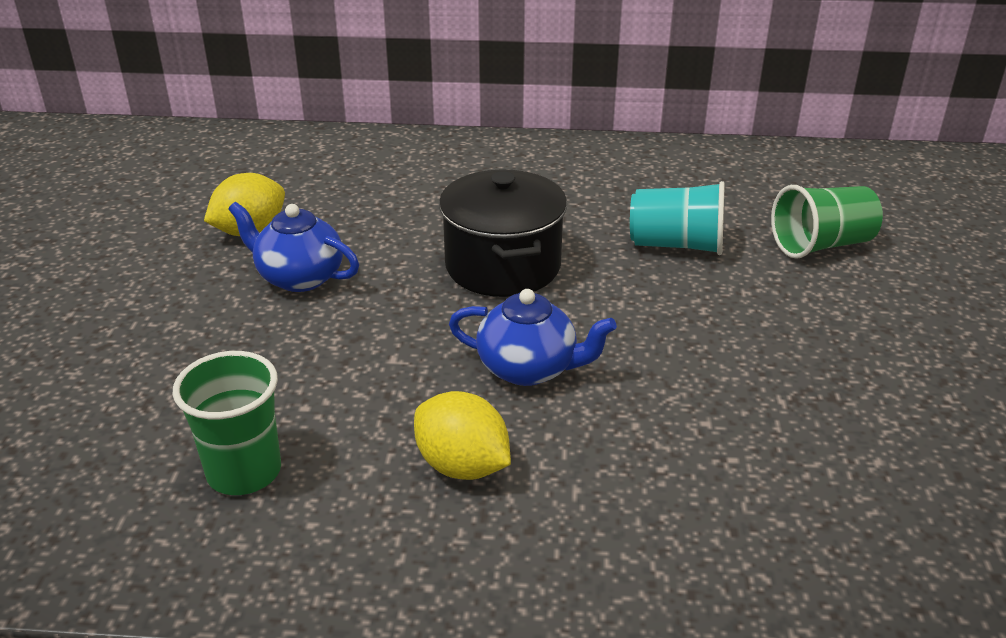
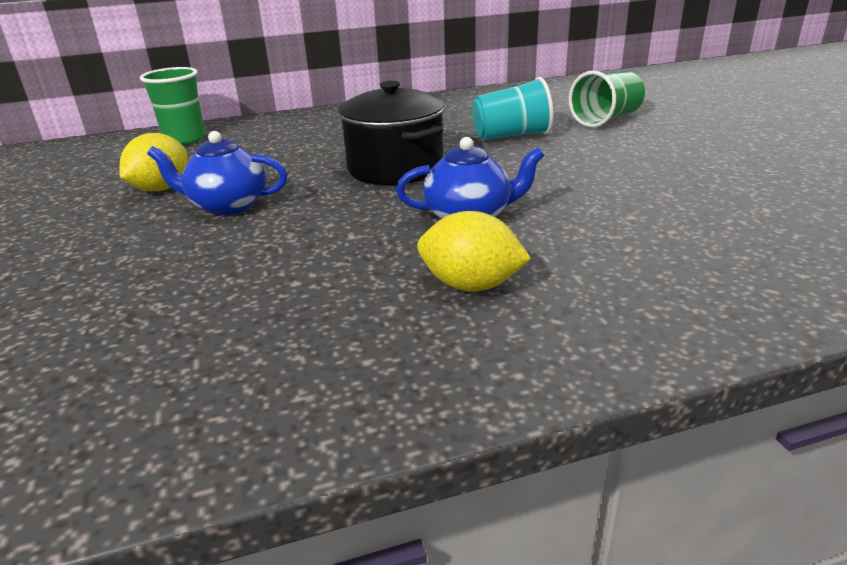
camera: 20 degrees left, 5 degrees down
green cup [172,351,281,495] -> green cup moved to [140,67,205,145]

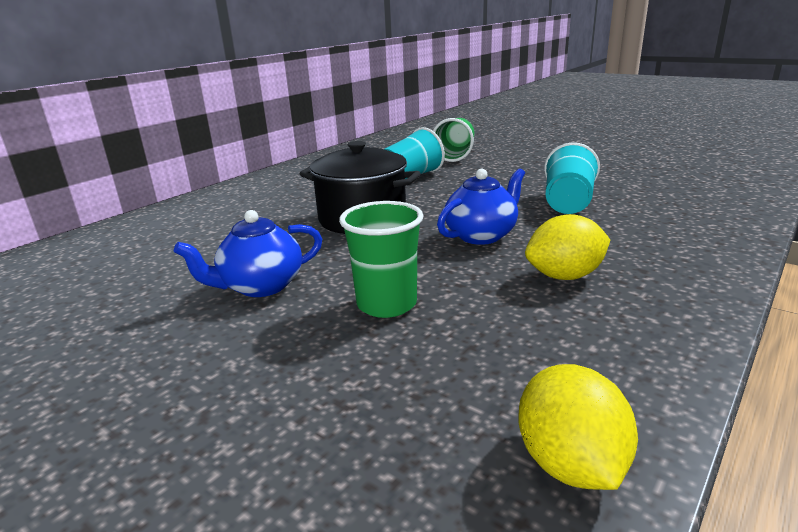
camera: 35 degrees left, 5 degrees down
yellow lemon [120,133,187,191] -> yellow lemon moved to [519,364,638,490]
green cup [140,67,205,145] -> green cup moved to [339,201,423,318]
none -> turquoise cup [544,142,600,214]

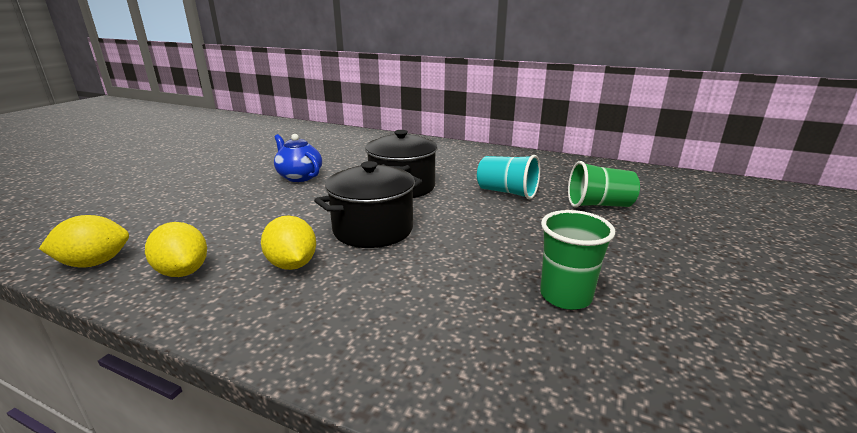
camera: 75 degrees right, 0 degrees up
green cup [339,201,423,318] -> green cup moved to [540,210,615,310]
blue teapot [437,168,525,245] -> black pot [314,161,422,248]
turquoise cup [544,142,600,214] -> none
none -> yellow lemon [145,222,207,277]

